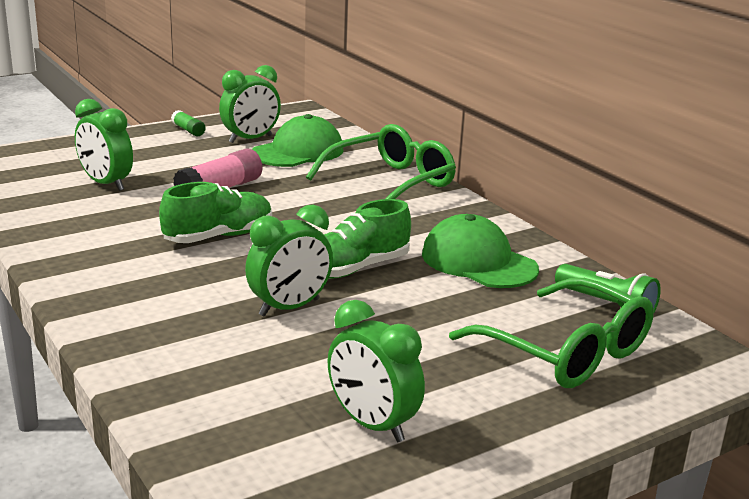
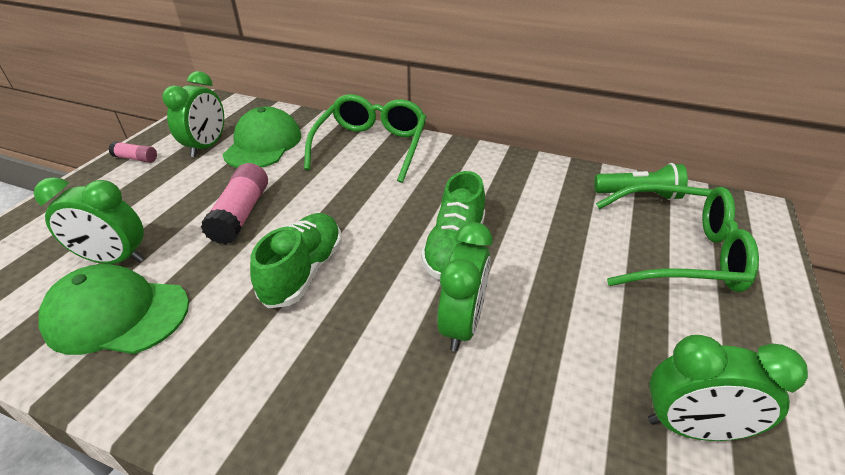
camera: 35 degrees left, 15 degrees up
green glue stick [171,110,206,136] -> pink glue stick [109,141,157,163]
green cap [422,214,539,288] -> green cap moved to [38,264,189,355]

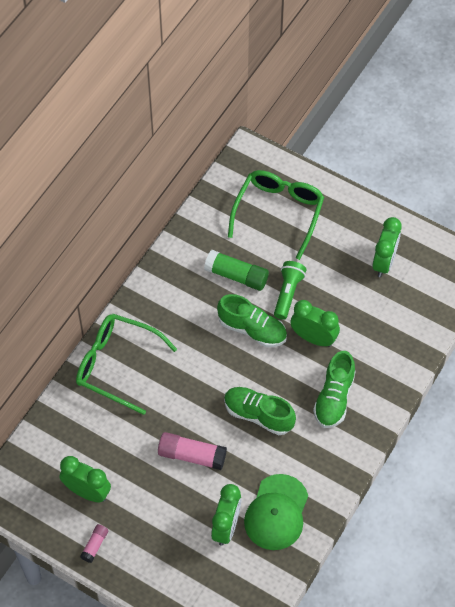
camera: 80 degrees left, 20 degrees up
green cap [222,106,301,168] -> none
green flashlight [594,163,688,200] -> green flashlight moved to [274,261,307,320]
none -> green glue stick [204,250,269,291]
none -> green shoe [313,351,356,428]

